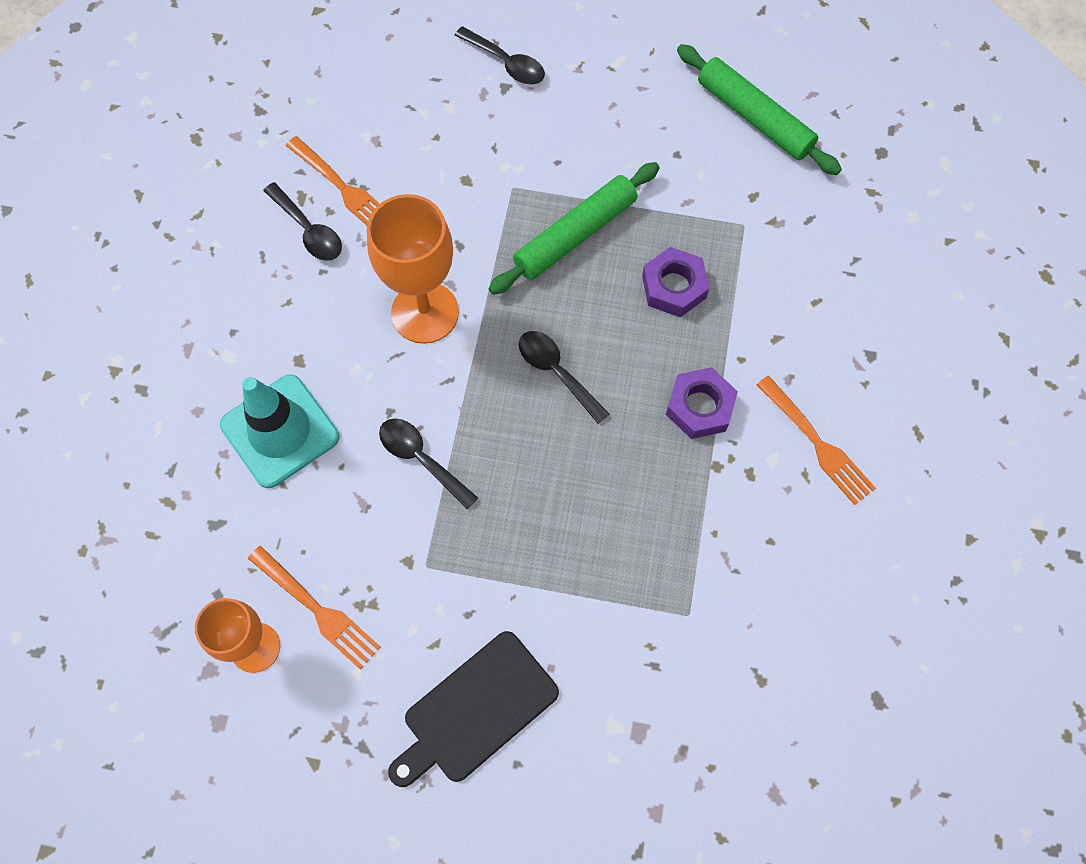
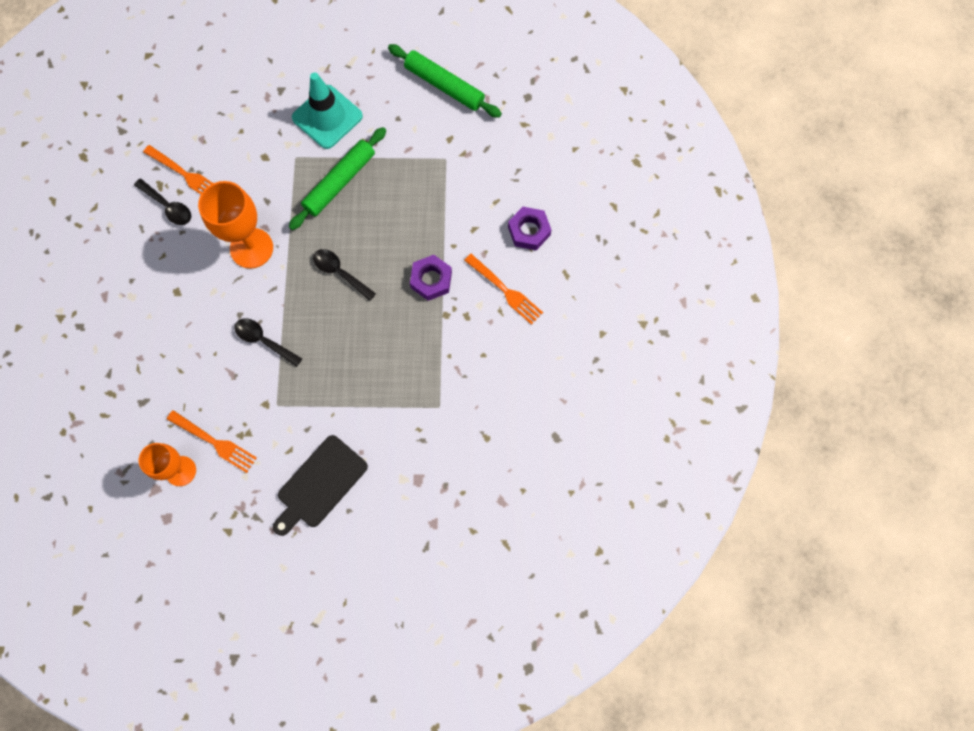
camera: 10 degrees left, 5 degrees up
turquoise traffic cone [220,374,339,488] -> turquoise traffic cone moved to [292,72,363,149]
black spoon [454,26,545,84] -> none
purple nut [642,247,709,317] -> purple nut moved to [508,207,551,250]

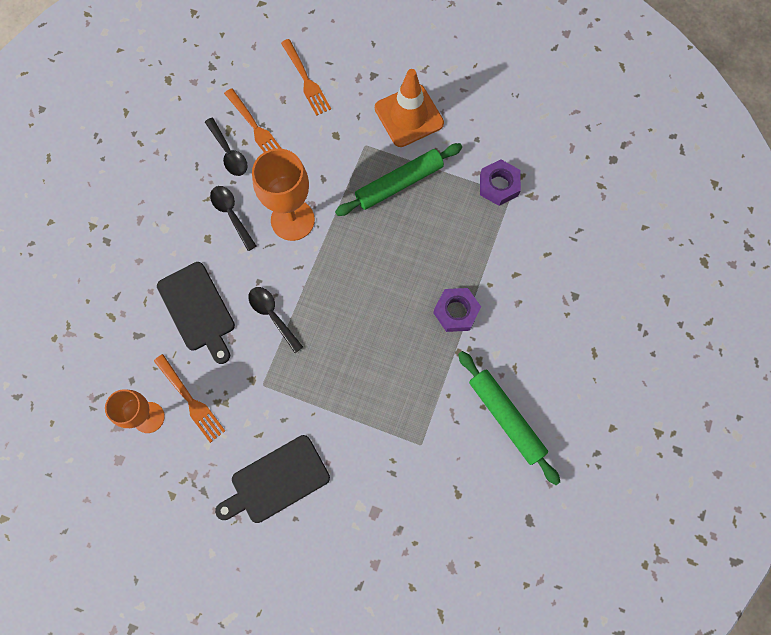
camera: 20 degrees right, 0 degrees up
turquoise traffic cone [292,72,363,149] -> orange traffic cone [375,69,444,147]
black spoon [313,249,376,301] -> black spoon moved to [210,186,256,251]
green rolling pin [388,44,502,118] -> green rolling pin moved to [458,351,560,485]
orange fork [464,254,543,325] -> orange fork moved to [281,39,331,116]
purple nut [508,207,551,250] -> purple nut moved to [480,159,521,206]
none -> black cutting board [157,262,235,364]

